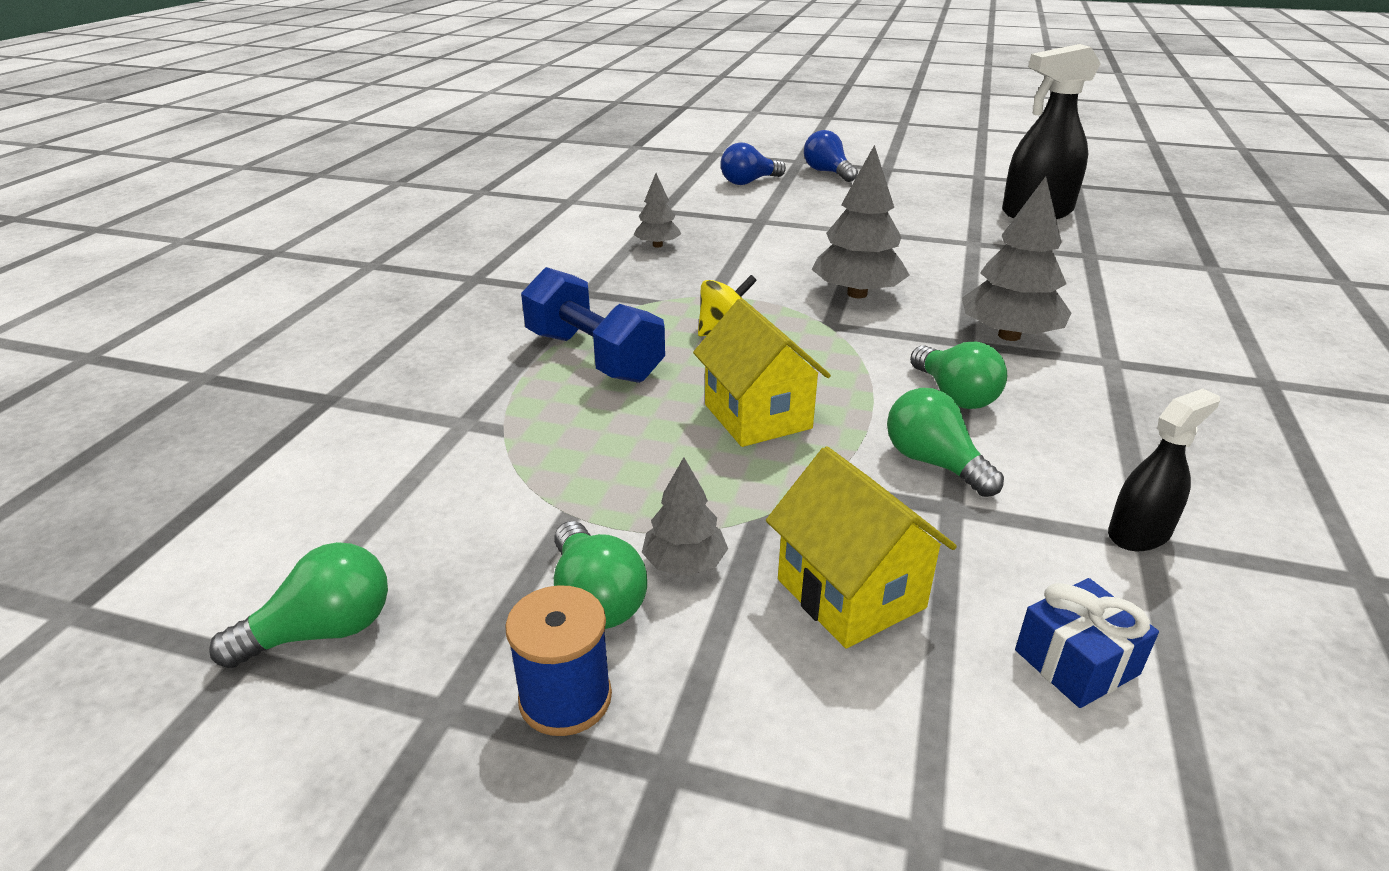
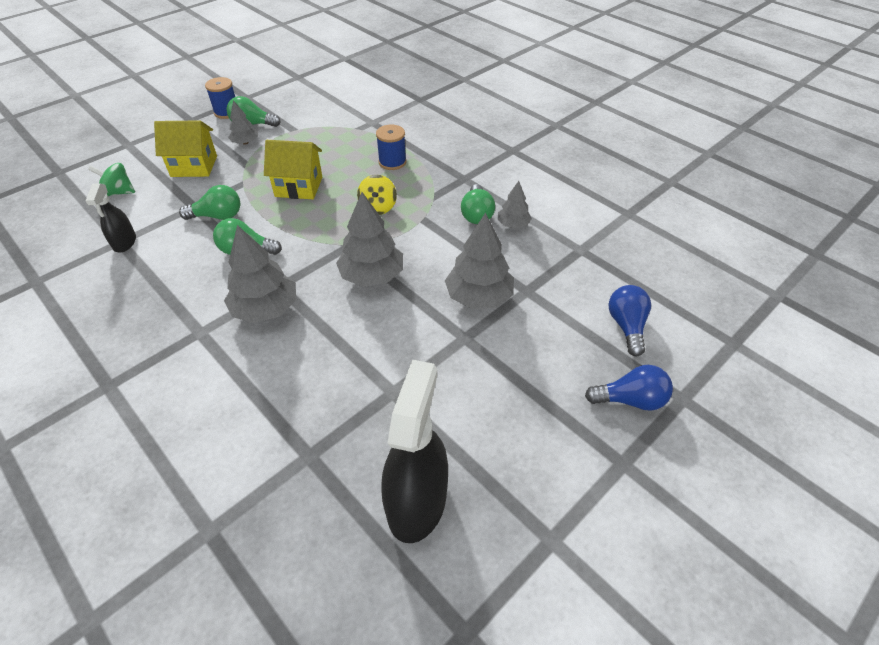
camera: 120 degrees right, 15 degrees up
green light bulb [209,542,388,668] -> green light bulb moved to [461,184,495,224]
blue dumbbell [521,267,665,383] -> blue spool [376,125,406,170]
blue gift [1015,578,1159,708] -> green spinning top [88,163,135,196]
none -> grey tree [445,213,514,309]

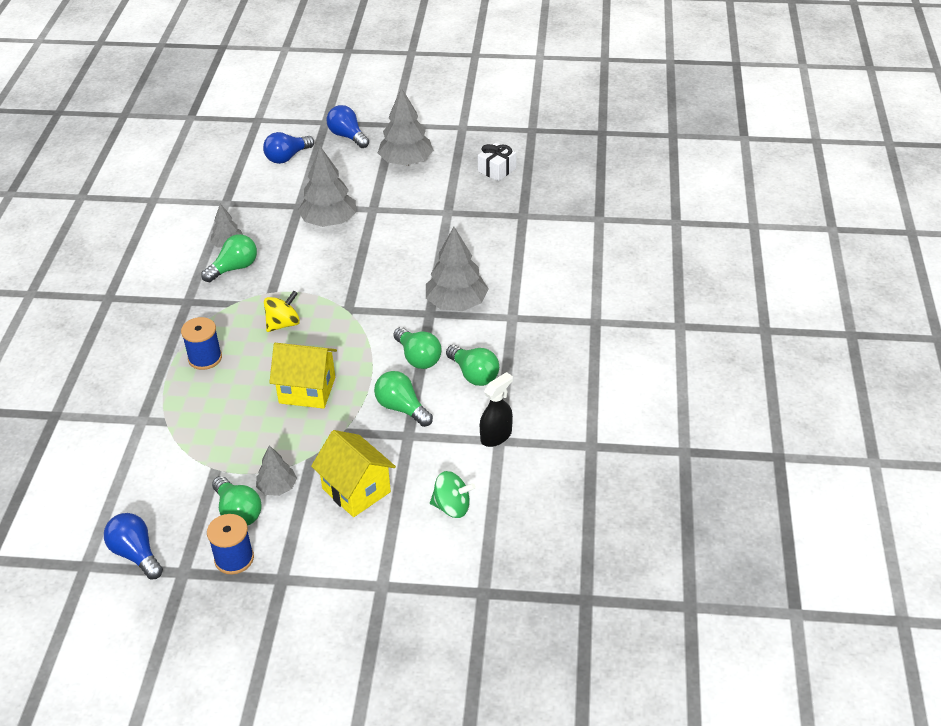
camera: 130 degrees left, 5 degrees down
green spinning top [88,163,135,196] -> green spinning top turned 45 degrees counterclockwise [430,471,476,518]
yellow house [264,140,322,199] -> yellow house turned 45 degrees counterclockwise [269,343,337,409]
grey tree [336,192,403,287] -> grey tree moved to [378,87,434,165]
black spray bottle [381,360,448,543] -> white gift [478,142,516,181]
none -> blue light bulb [104,513,163,580]
none -> green light bulb [446,345,499,386]

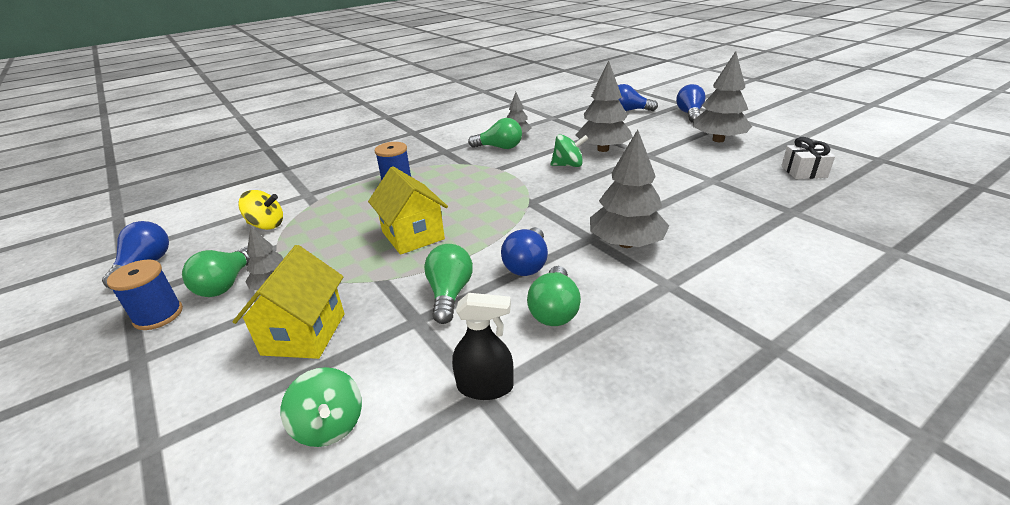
camera: 50 degrees right, 10 degrees down
yellow spinning top [264,291,300,332] -> yellow spinning top moved to [238,190,283,230]
green light bulb [393,327,442,369] -> blue light bulb [501,227,548,276]
none -> green spinning top [551,134,589,167]

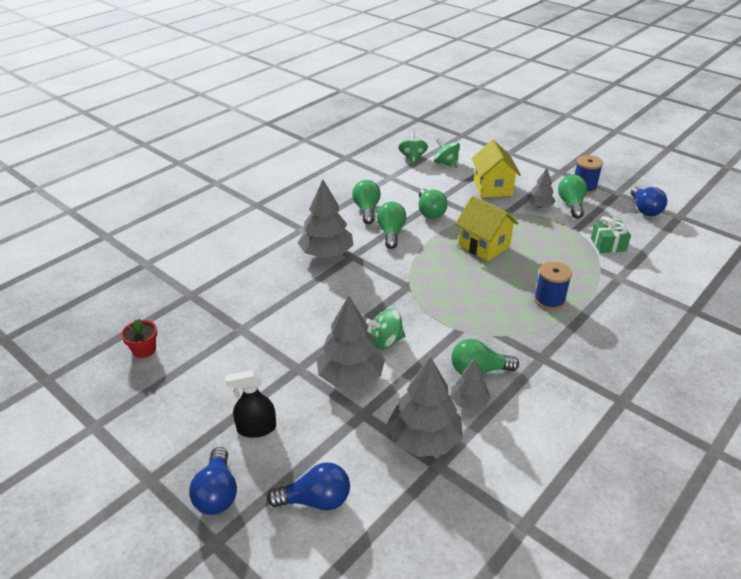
camera: 165 degrees right, 5 degrees up
yellow spinning top [238,190,283,230] -> green gift [591,216,631,253]
black spray bottle [452,293,514,400] -> black spray bottle moved to [226,370,276,438]
blue light bulb [501,227,548,276] -> green light bulb [377,202,406,249]
grey tree [693,51,752,142] -> grey tree moved to [387,357,463,457]
white gift [781,137,835,179] -> red flower pot [121,319,157,358]
none -> green spinning top [398,131,428,164]

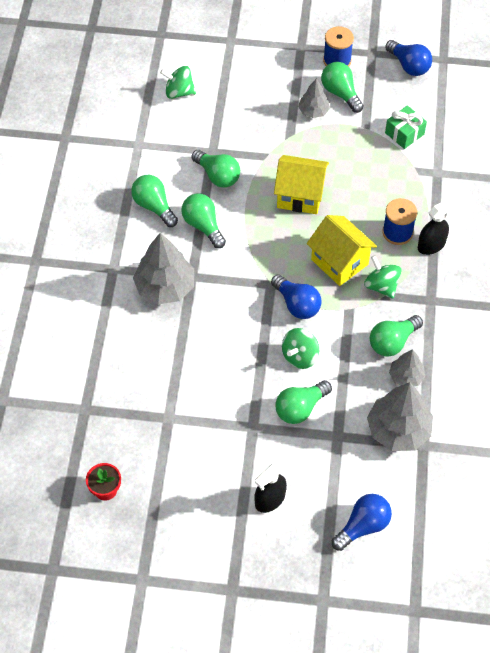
camera: 35 degrees left, 20 degrees up
blue light bulb [189,447,237,515] -> blue light bulb moved to [271,274,322,319]
grey tree [316,296,385,388] -> green light bulb [275,380,332,424]
green spinning top [398,131,428,164] -> green spinning top moved to [364,256,402,299]
yellow house [471,140,521,198] -> yellow house moved to [307,215,377,286]
none -> black spray bottle [418,198,455,255]

